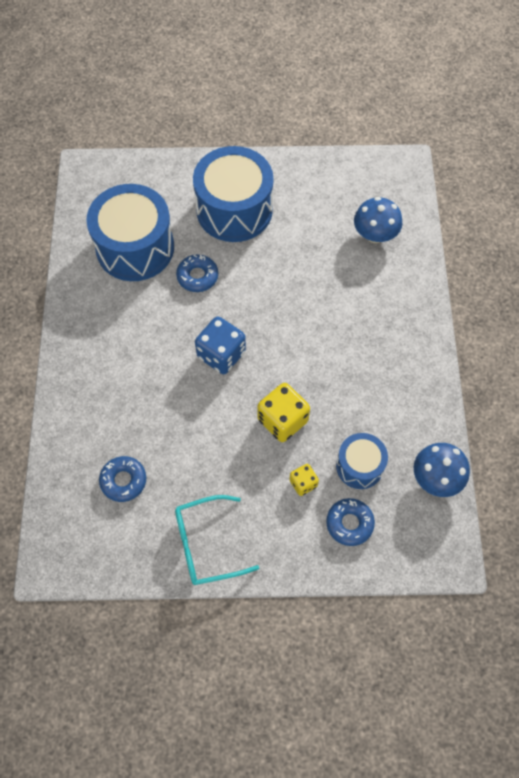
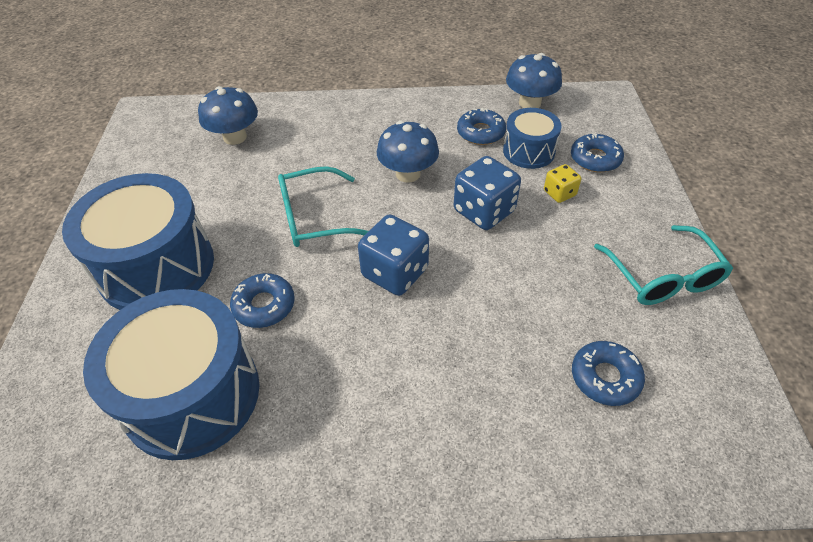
camera: 90 degrees left, 15 degrees down
yellow dice [257,383,310,442] -> blue dice [454,156,521,230]
none -> turquoise glasses [278,166,369,247]
none -> blue mushroom [377,121,439,183]
none -> blue donut [457,108,506,145]

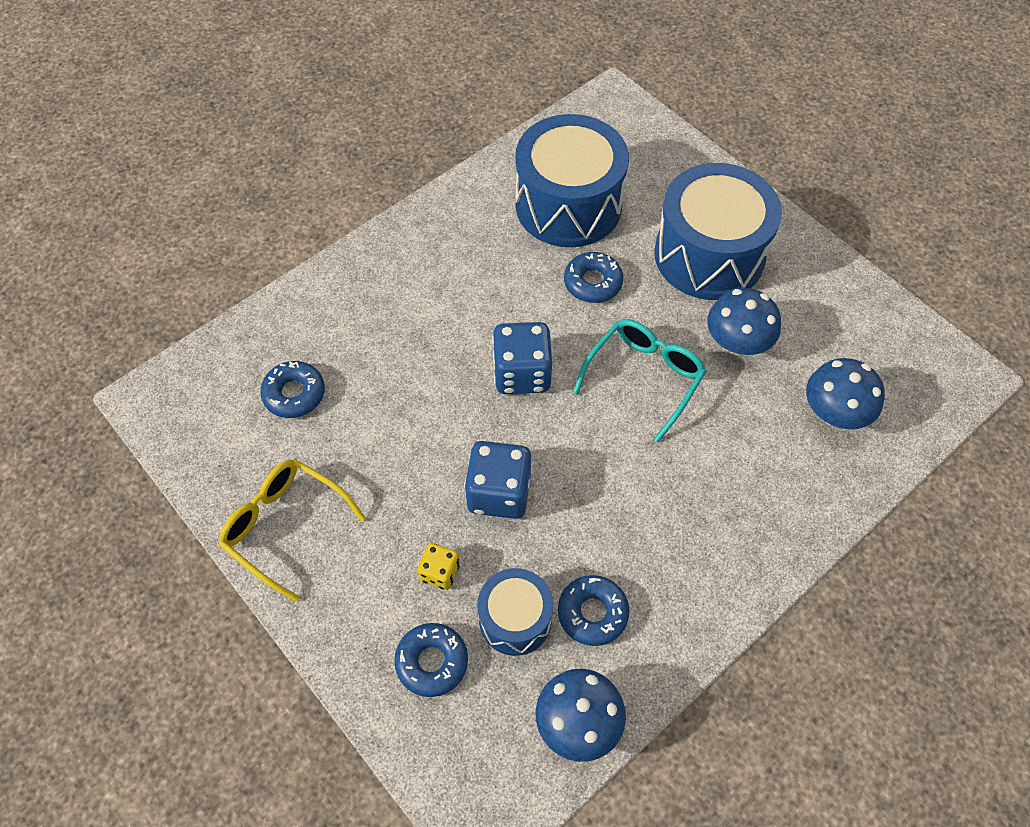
camera: 140 degrees right, 10 degrees up
blue mushroom [377,121,439,183] -> blue mushroom moved to [707,288,781,356]
turquoise glasses [594,225,733,305] -> yellow glasses [218,459,366,602]

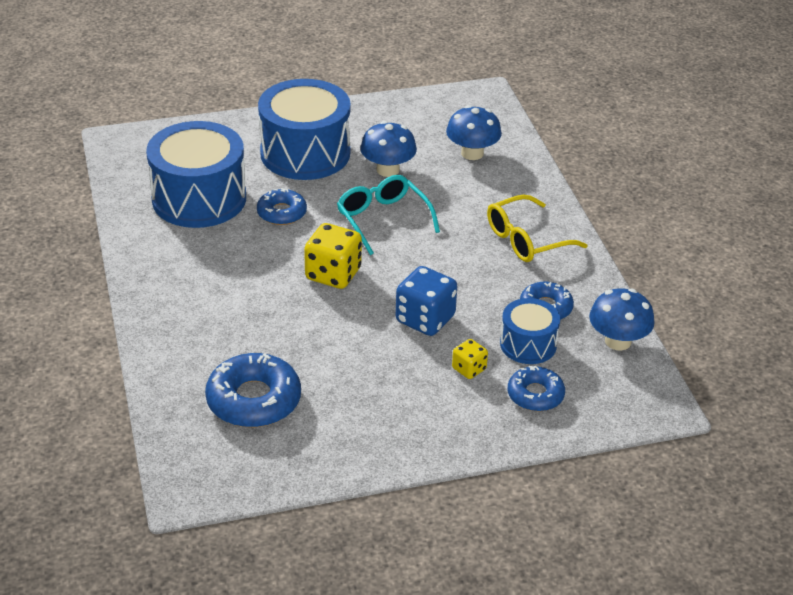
camera: 65 degrees left, 20 degrees down
yellow glasses [218,459,366,602] -> yellow glasses moved to [487,194,588,262]
blue donut [260,361,325,418] -> blue donut [205,353,301,427], size x1.63
blue dice [492,322,552,394] -> yellow dice [304,223,362,289]

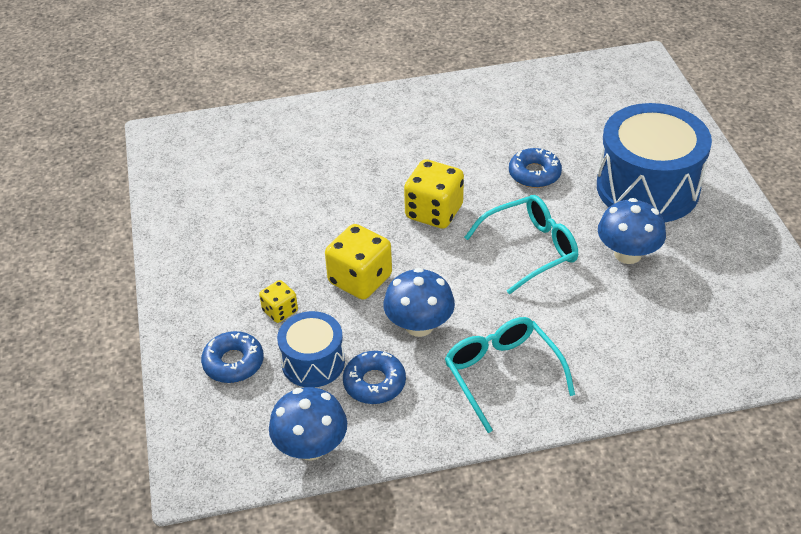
camera: 95 degrees right, 5 degrees up
blue drum [146,121,246,228] -> none
blue donut [205,353,301,427] -> none
blue dice [396,266,457,336] -> yellow dice [325,224,392,300]
blue mushroom [446,105,502,160] -> blue mushroom moved to [383,268,455,337]
yellow glasses [487,194,588,262] -> turquoise glasses [445,317,575,433]

